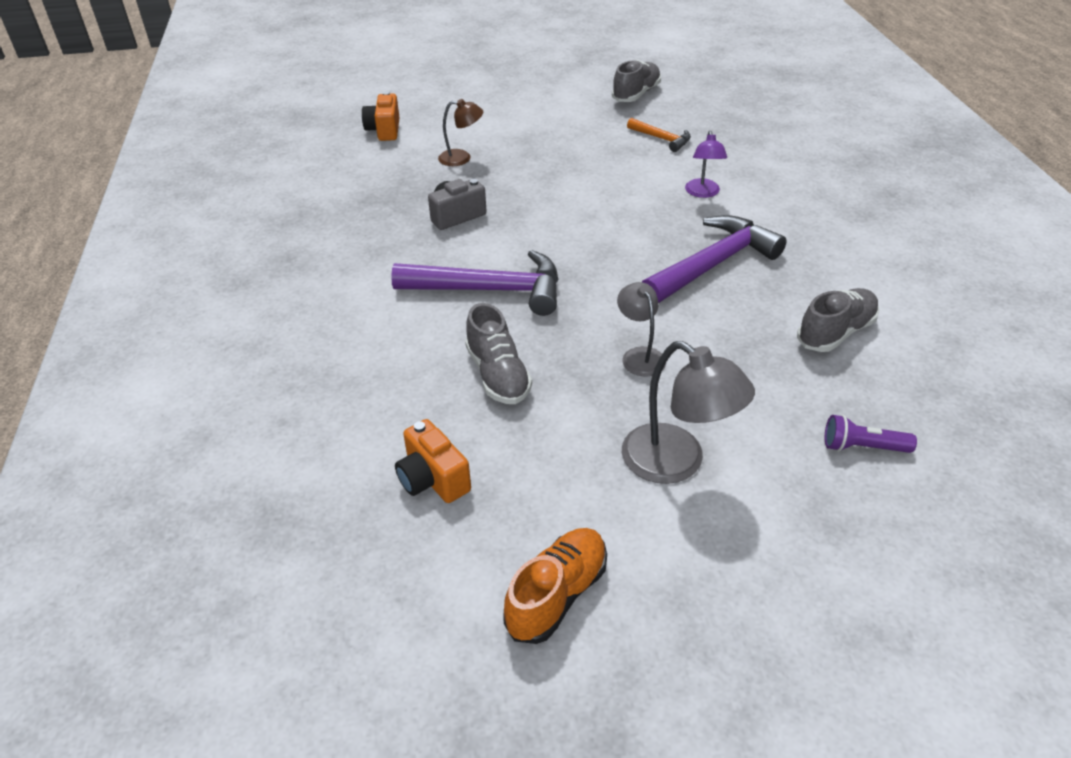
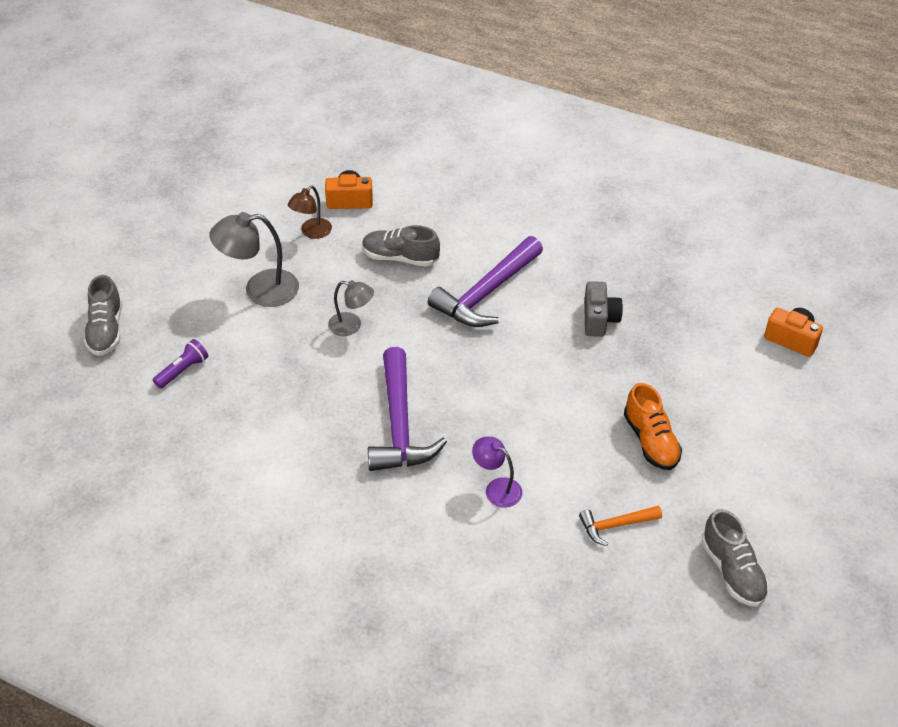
camera: 125 degrees right, 5 degrees up
brown lamp [438,99,483,166] -> brown lamp moved to [288,186,332,239]
orange shoe [504,528,607,644] -> orange shoe moved to [624,383,682,470]
grey shoe [797,288,879,352] -> grey shoe moved to [84,275,122,356]

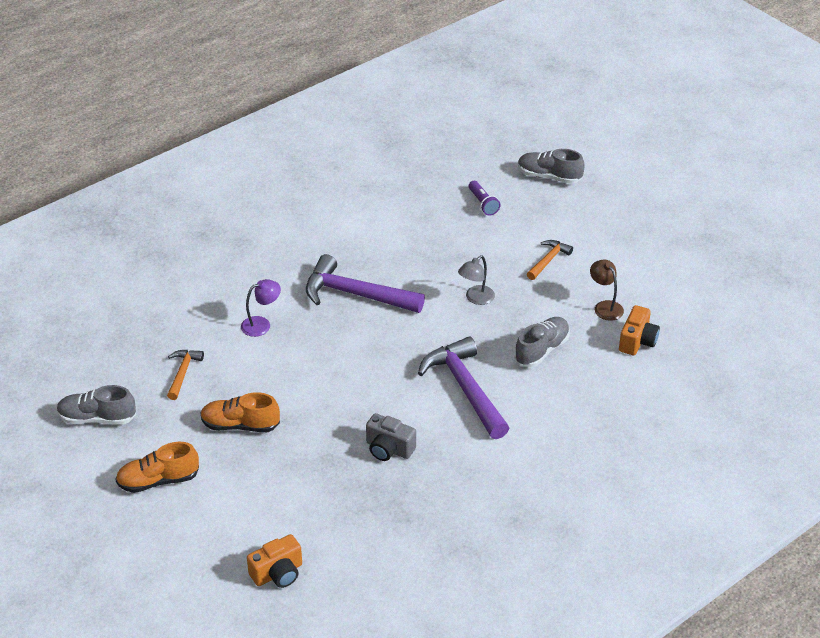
camera: 115 degrees right, 5 degrees down
grey lamp [209,212,299,307] -> orange hammer [527,240,573,280]
none -> orange shoe [115,442,199,493]

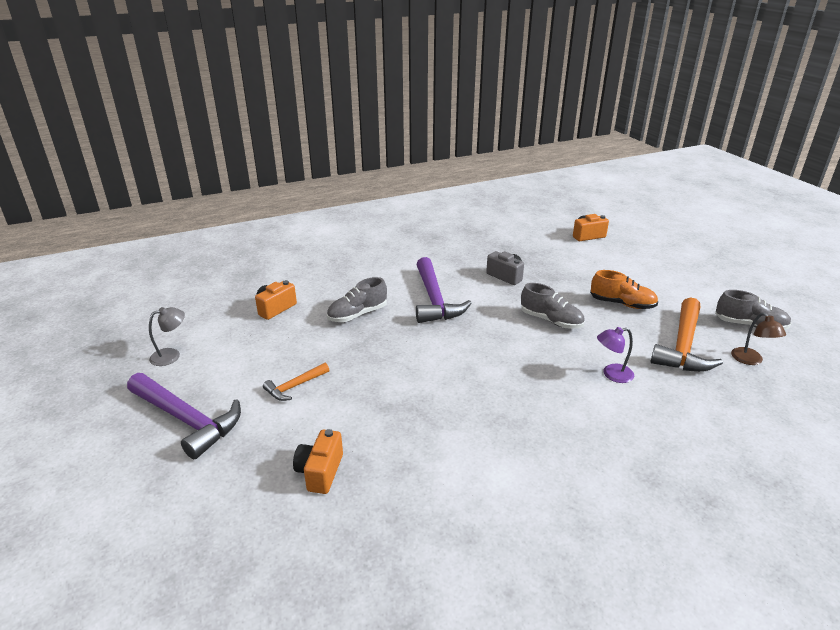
camera: 165 degrees left, 10 degrees down
orange shoe [115,442,199,493] -> none
orange hammer [167,350,204,400] -> orange hammer [650,297,723,372], size x1.95
purple hammer [306,254,425,313] -> purple hammer moved to [127,373,241,459]
grey lamp [458,255,495,305] -> grey lamp moved to [149,307,185,366]
purple flashlight [469,181,500,216] -> orange camera [293,429,343,494]
grey shoe [518,149,584,184] -> grey shoe moved to [521,283,585,329]
brown lamp [590,260,624,321] -> brown lamp moved to [731,312,786,365]

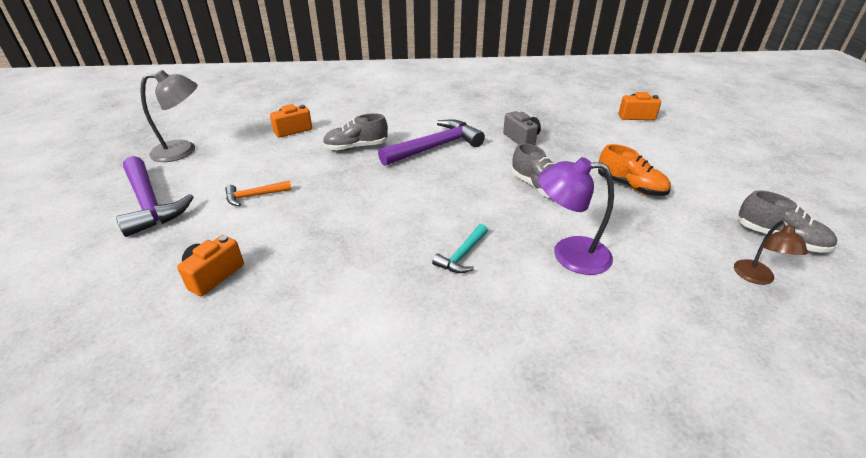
camera: 20 degrees right, 5 degrees up
grey lamp [149,307,185,366] -> grey lamp [141,70,198,162], size x1.65
purple hammer [416,257,472,323] -> purple hammer turned 135 degrees counterclockwise [378,119,485,166]
purple lamp [597,327,634,383] -> purple lamp [538,157,614,275], size x1.65
orange hammer [650,297,723,372] -> none
none -> turquoise hammer [432,224,488,273]

